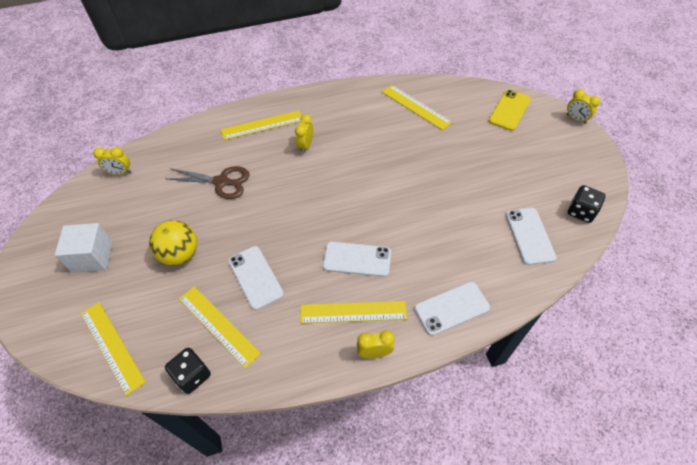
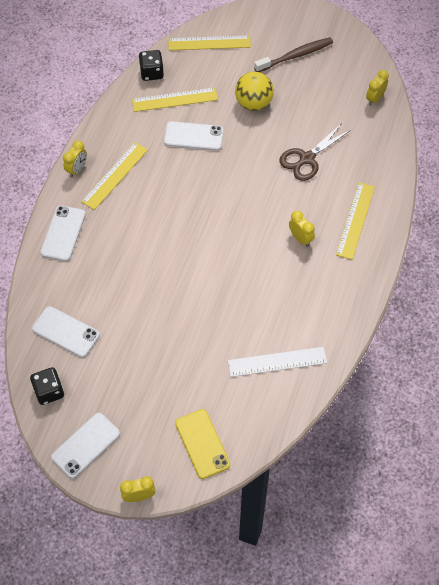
camera: 125 degrees right, 5 degrees up
white cube [55,223,113,273] -> brown toothbrush [254,37,333,72]
white phone [323,242,391,277] -> white phone moved to [51,413,120,479]
yellow ruler [382,85,452,130] -> white ruler [228,347,327,377]

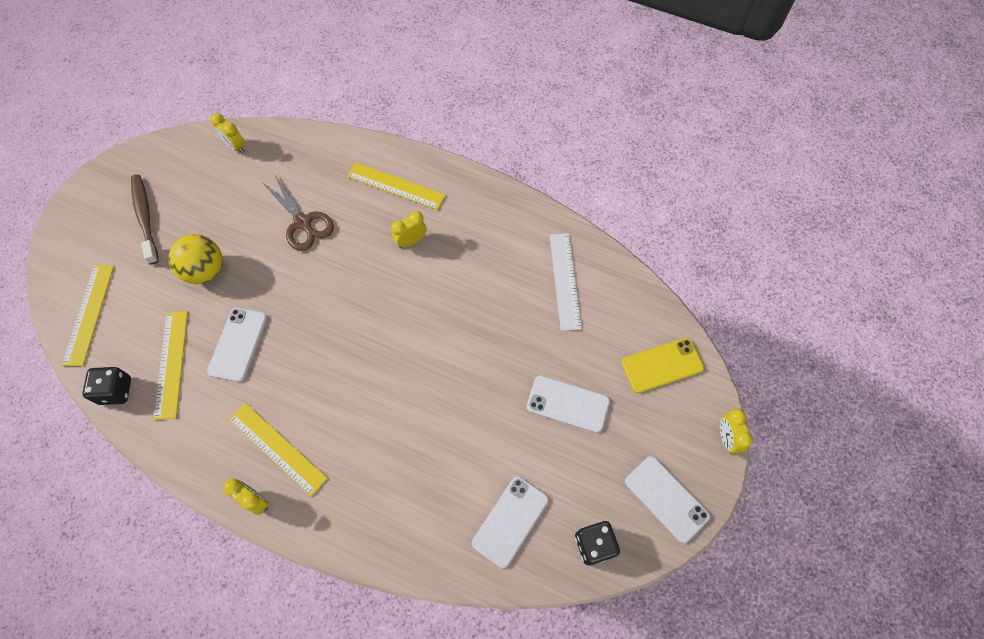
camera: 85 degrees left, 5 degrees up
white phone [40,205,86,261] -> white phone moved to [527,375,610,433]

